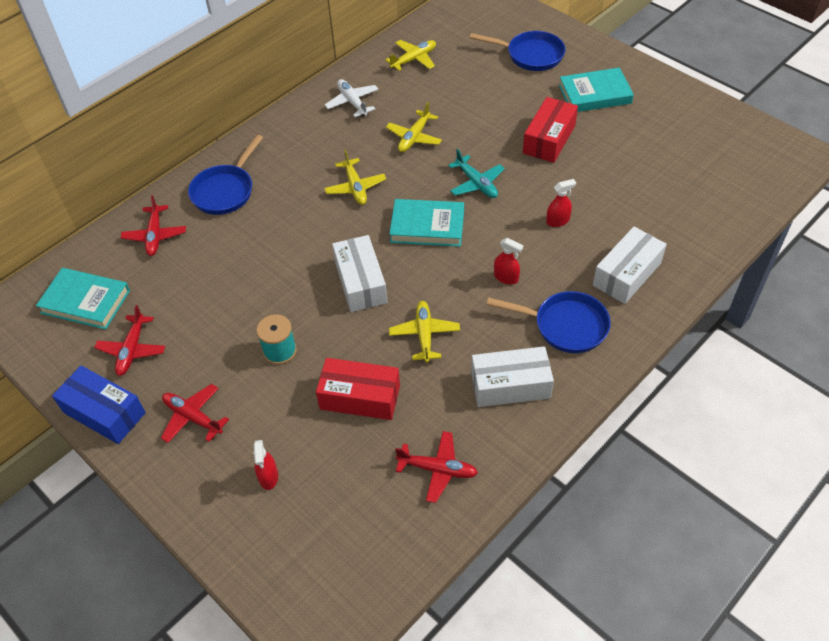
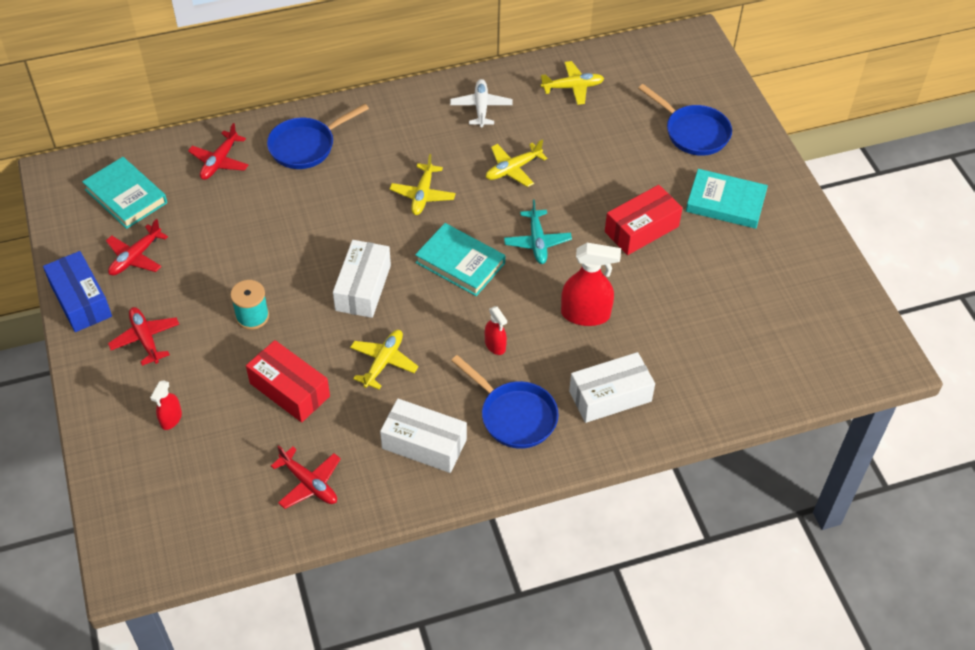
camera: 25 degrees right, 0 degrees up
red spray bottle [546,179,576,227] -> red spray bottle [561,243,621,326], size x1.82

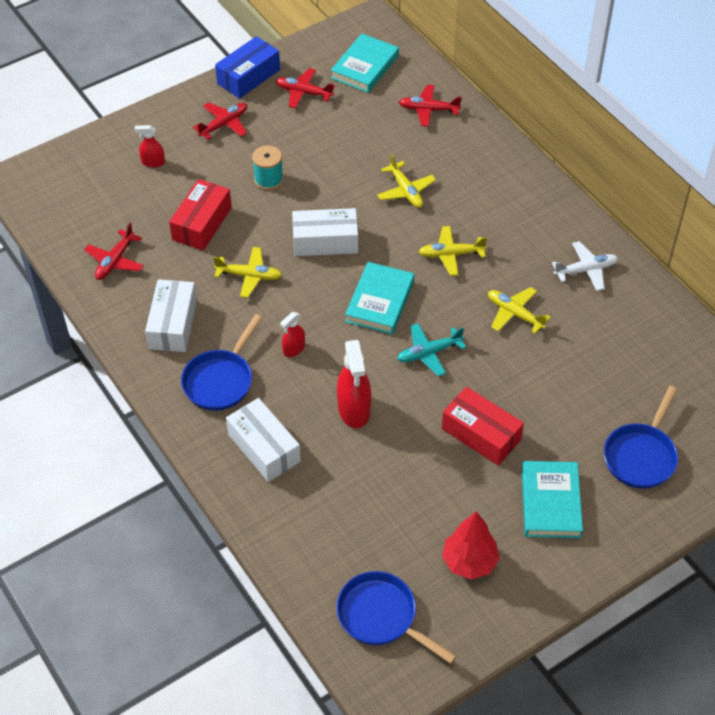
camera: 75 degrees right, 0 degrees up
blue pan [267,104,369,169] -> blue pan moved to [336,571,457,664]
yellow plane [540,61,604,105] -> yellow plane moved to [377,154,436,208]
none -> red tree [442,511,500,579]

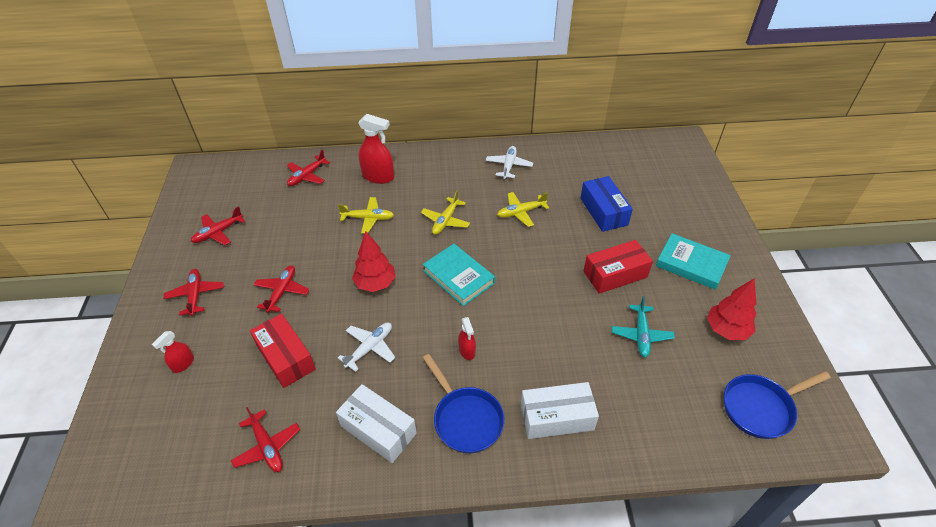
camera: 60 degrees left, 5 degrees down
yellow plane [213,247,282,298] -> white plane [338,323,395,372]
blue box [215,36,280,99] -> blue box moved to [581,176,633,232]
turquoise spool [252,146,283,190] -> red plane [254,265,310,313]
white box [292,208,358,256] -> red tree [352,231,396,292]
turquoise book [331,33,399,93] -> none
red spray bottle [337,340,371,428] -> red spray bottle moved to [358,114,394,184]
turquoise plane [397,323,466,376] -> turquoise plane moved to [612,296,675,357]
blue pan [604,386,678,489] -> none

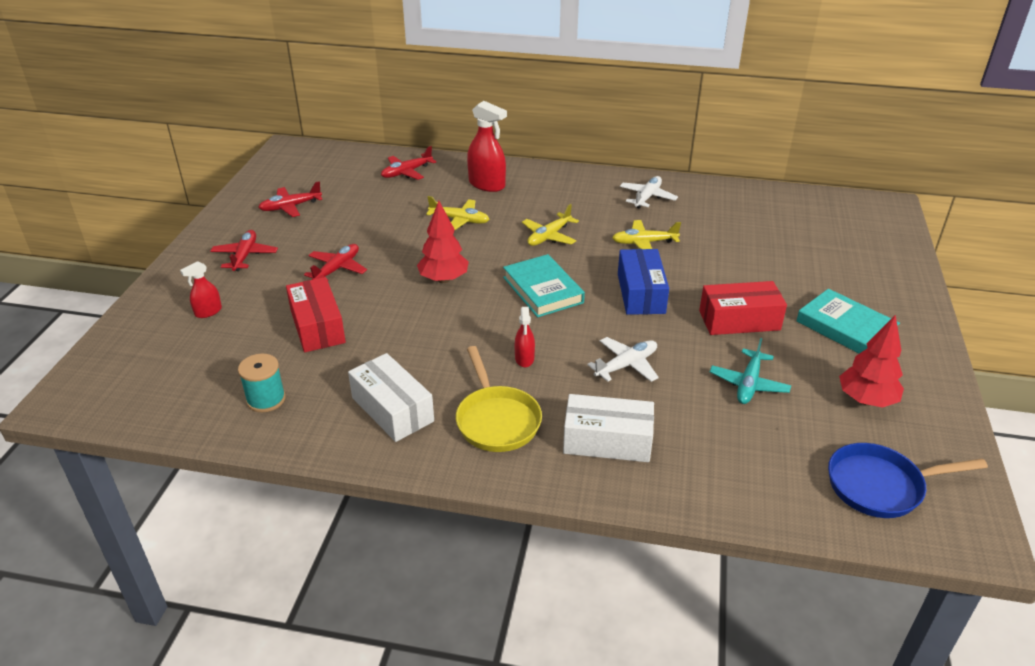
camera: 15 degrees right, 10 degrees down
red plane [231,407,300,472] -> turquoise spool [238,354,286,412]
white plane [338,323,395,372] -> white plane moved to [587,337,659,382]
blue pan [423,354,504,453] -> yellow pan [456,346,542,452]
blue box [581,176,633,232] -> blue box moved to [618,249,669,315]

